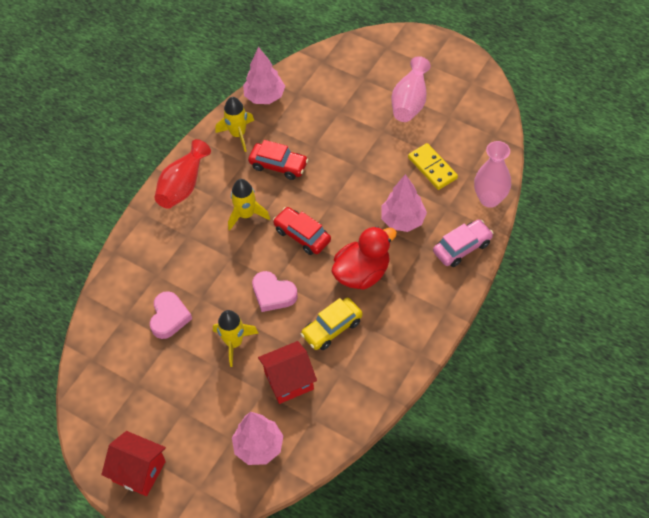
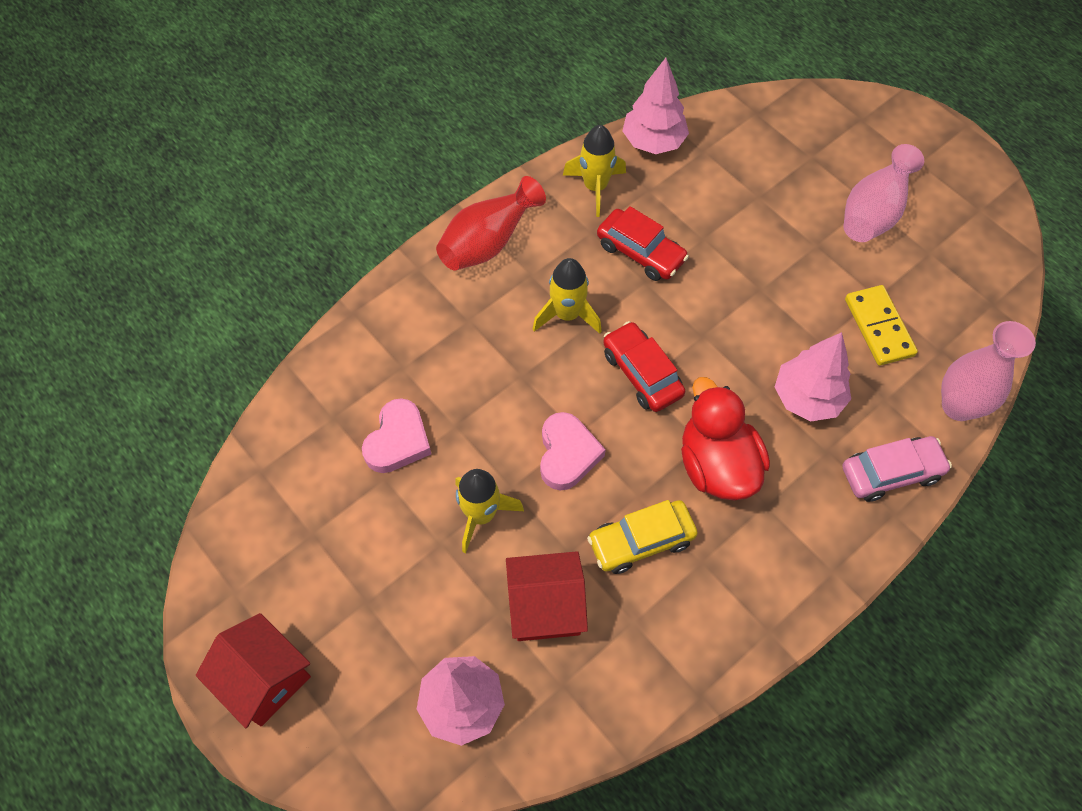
camera: 15 degrees right, 5 degrees up
pink heart [252,271,298,312] -> pink heart turned 135 degrees counterclockwise [540,412,606,490]
red duck [331,226,397,290] -> red duck turned 90 degrees counterclockwise [681,377,770,500]

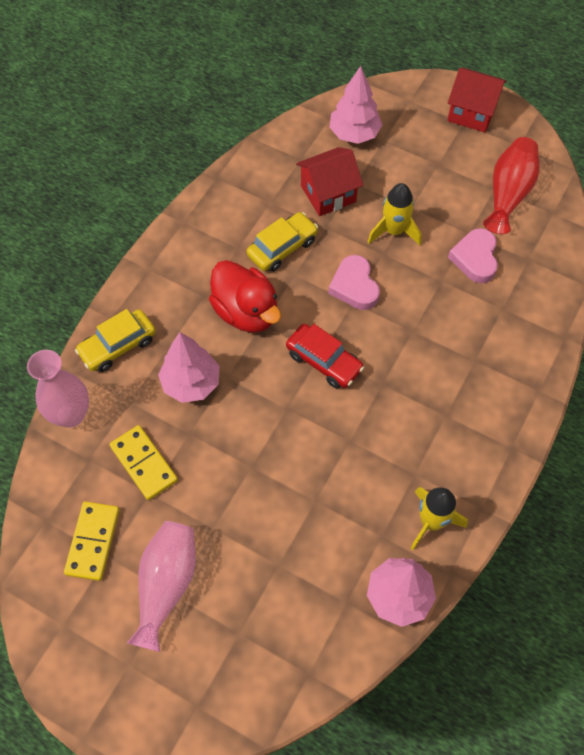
camera: 160 degrees right, 0 degrees up
red vase [436,176,546,271] -> red vase moved to [483,137,540,234]
yellow rocket [533,258,602,334] -> none
red car [597,206,689,281] -> none
pink car [842,436,952,502] -> yellow car [75,309,156,372]
none -> yellow domino [64,501,120,581]

